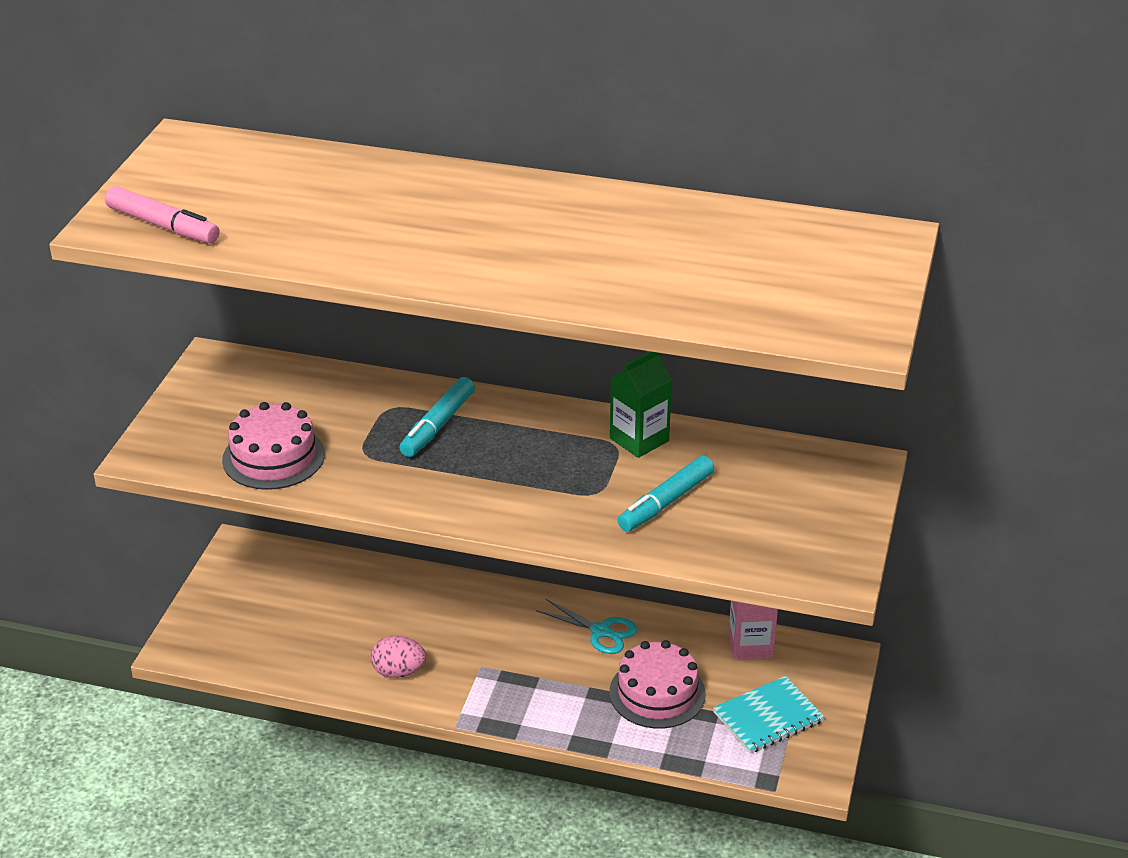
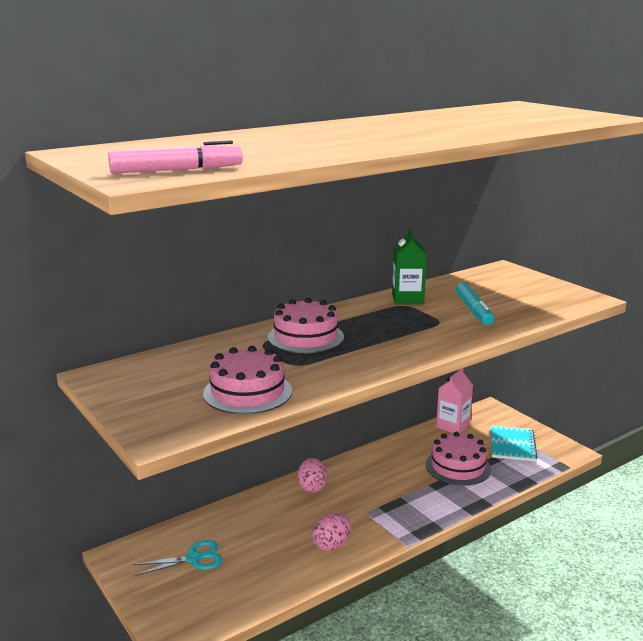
camera: 50 degrees left, 15 degrees down
turquoise marker [399,377,475,457] -> pink cake [268,298,344,353]
turquoise scissors [536,599,637,654] -> turquoise scissors moved to [133,540,223,576]
none -> pink egg [298,458,327,493]

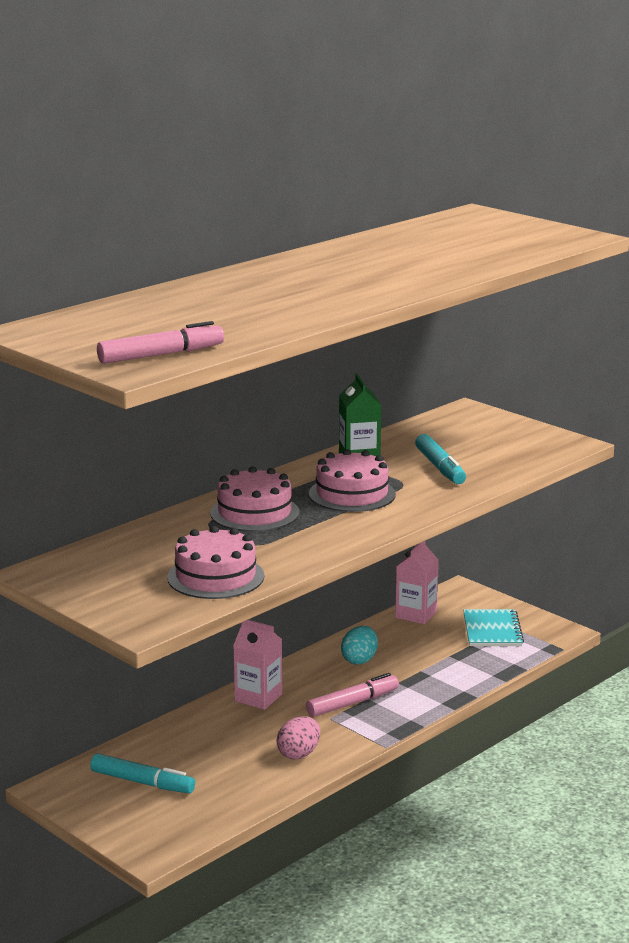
camera: 10 degrees left, 0 degrees up
turquoise scissors [133,540,223,576] -> turquoise marker [90,753,195,794]
pink egg [298,458,327,493] -> pink carton [233,620,282,710]
pink cake [426,432,491,486] -> pink cake moved to [309,449,396,512]
none -> pink marker [306,673,399,717]
none -> turquoise egg [341,626,378,665]

